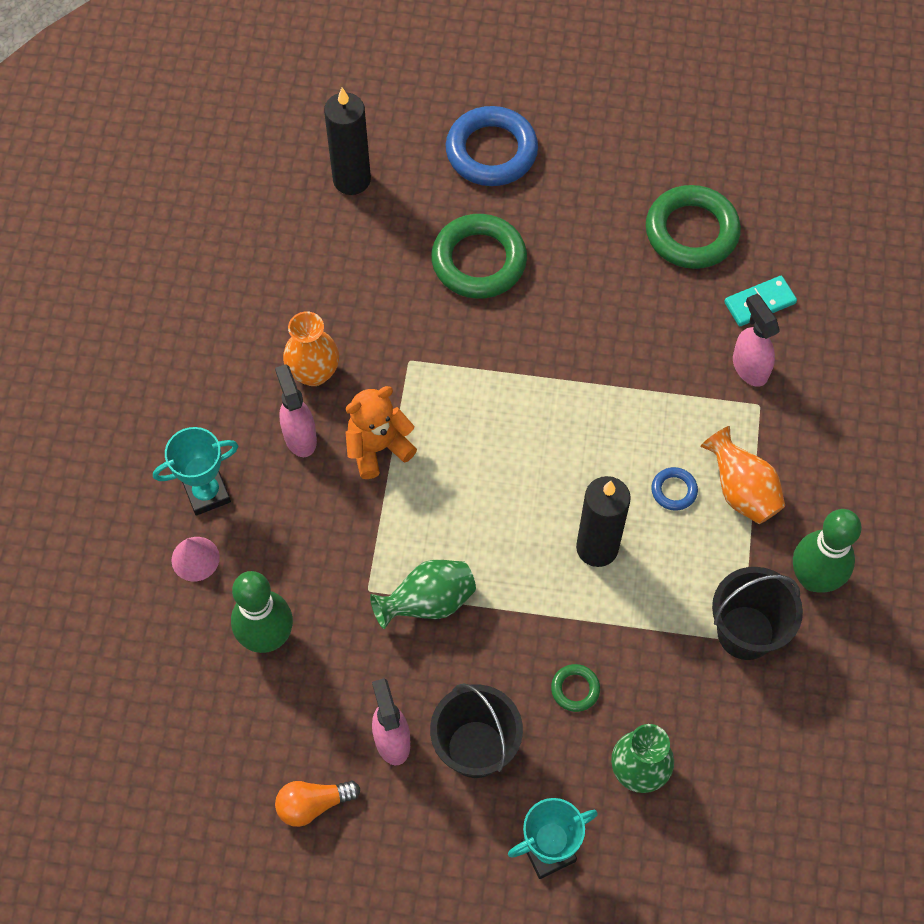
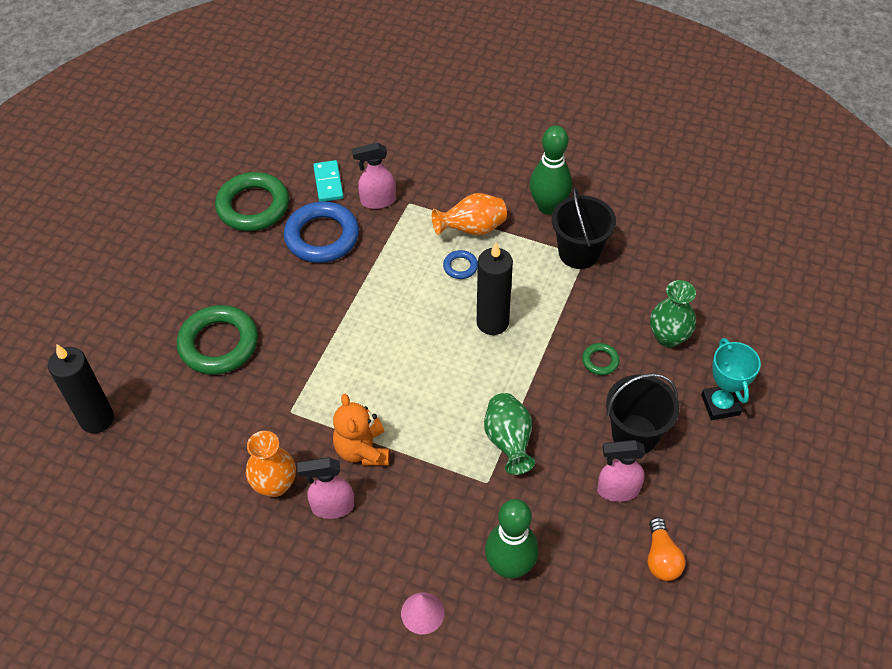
camera: 75 degrees left, 10 degrees down
turquoise trophy [153,427,238,516] -> none
blue ring [446,106,538,186] -> blue ring moved to [284,202,359,263]

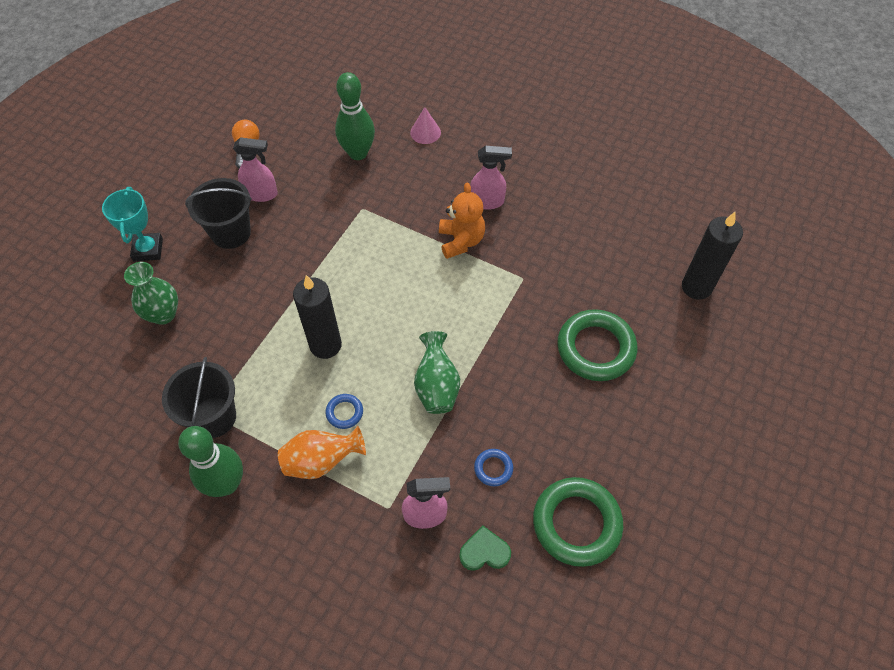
camera: 175 degrees left, 5 degrees up
orange vase [246,431,296,497] -> none
blue ring [284,202,359,263] -> blue ring [474,449,513,486], size x0.45
turquoise domino [313,160,344,202] -> green heart [459,526,511,571]
green vase [484,393,535,475] -> green vase moved to [414,331,460,414]
green ring [582,343,620,375] -> none

